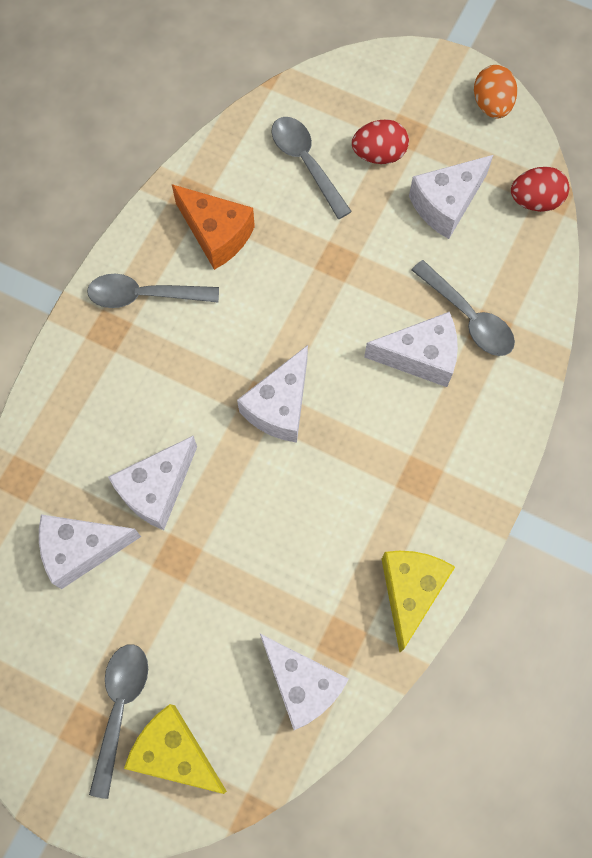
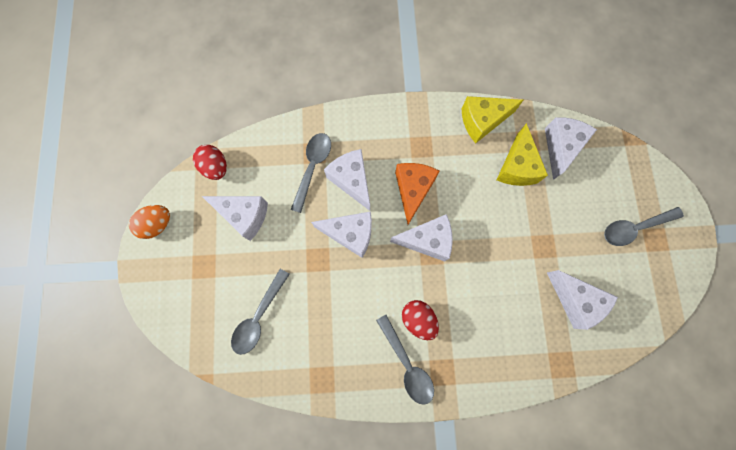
camera: 120 degrees left, 5 degrees up
white cheese [108,436,197,530] -> white cheese moved to [311,211,372,258]
yellow cheese [124,704,227,794] -> yellow cheese moved to [497,123,548,186]
orange cheese [172,184,255,270] -> orange cheese moved to [395,163,440,225]
red egg [352,119,409,164] -> red egg moved to [402,300,439,340]

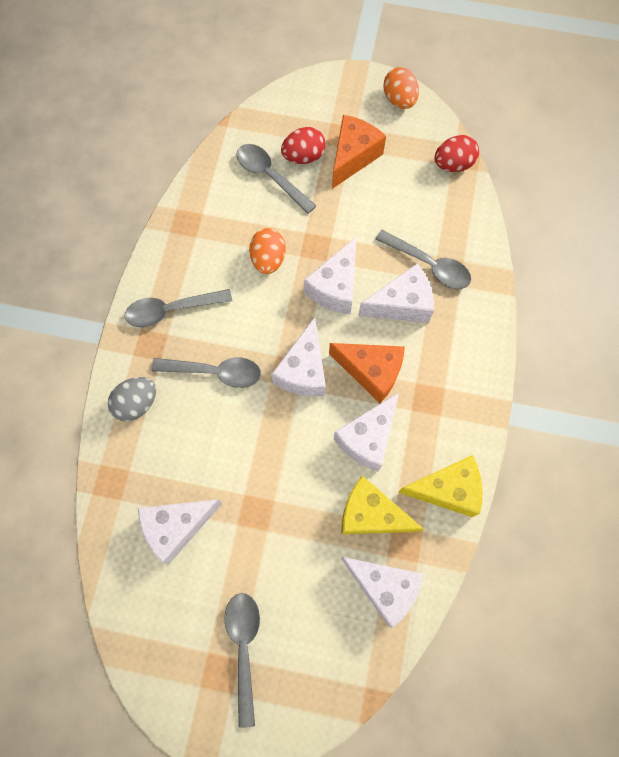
camera: 105 degrees right, 5 degrees down
white cheese [202,196,268,241] -> white cheese moved to [334,393,399,471]
red egg [402,300,439,340] -> red egg moved to [281,127,326,164]
yellow cheese [462,96,523,143] -> yellow cheese turned 90 degrees clockwise [399,455,483,517]
none -> grey egg [108,377,156,422]
none -> grey spoon [151,358,261,388]
none -> orange egg [249,228,286,274]
none -> orange cheese [332,115,386,189]

